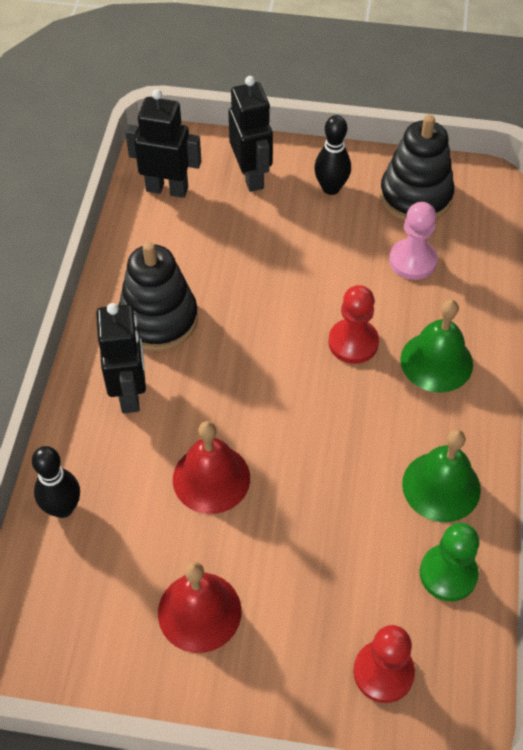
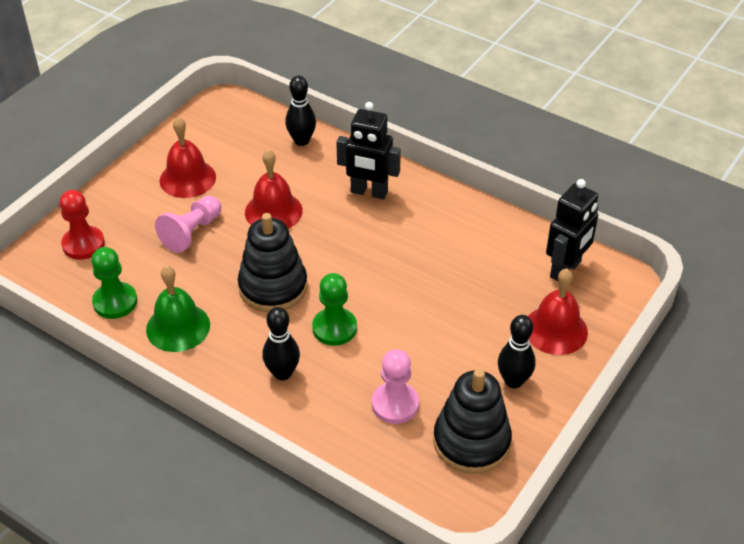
camera: 115 degrees right, 10 degrees down
black stacking toy [118,242,198,351] -> black stacking toy moved to [238,213,308,312]
black robot [229,76,273,192] -> red bell [528,269,588,355]
red pawn [328,285,379,364] -> green pawn [312,273,357,346]
green bell [400,299,473,392] -> black bowling pin [262,307,300,380]
none -> pink pawn [155,196,221,253]

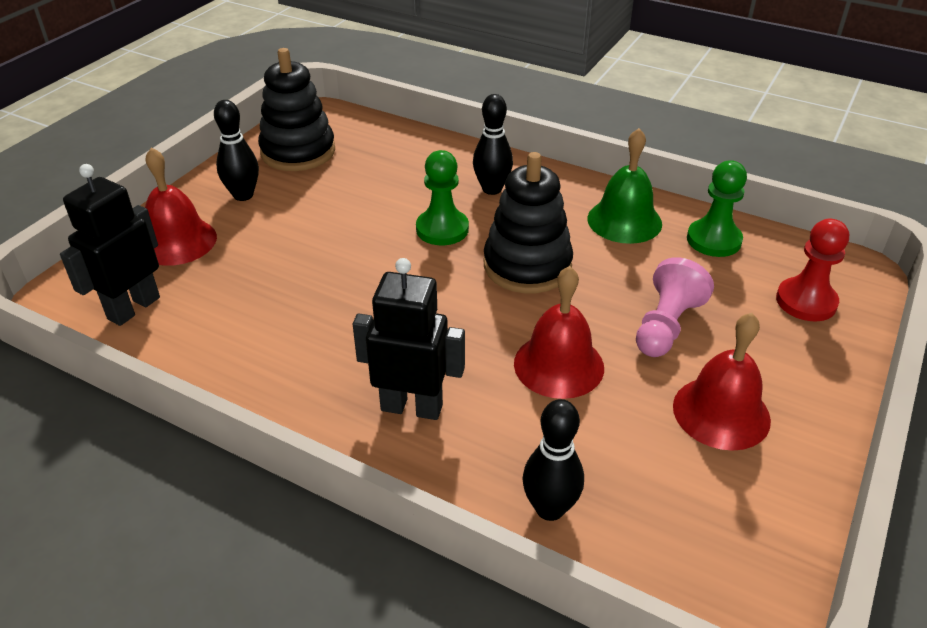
camera: 175 degrees right, 5 degrees down
pink pawn [372,349,419,424] -> none

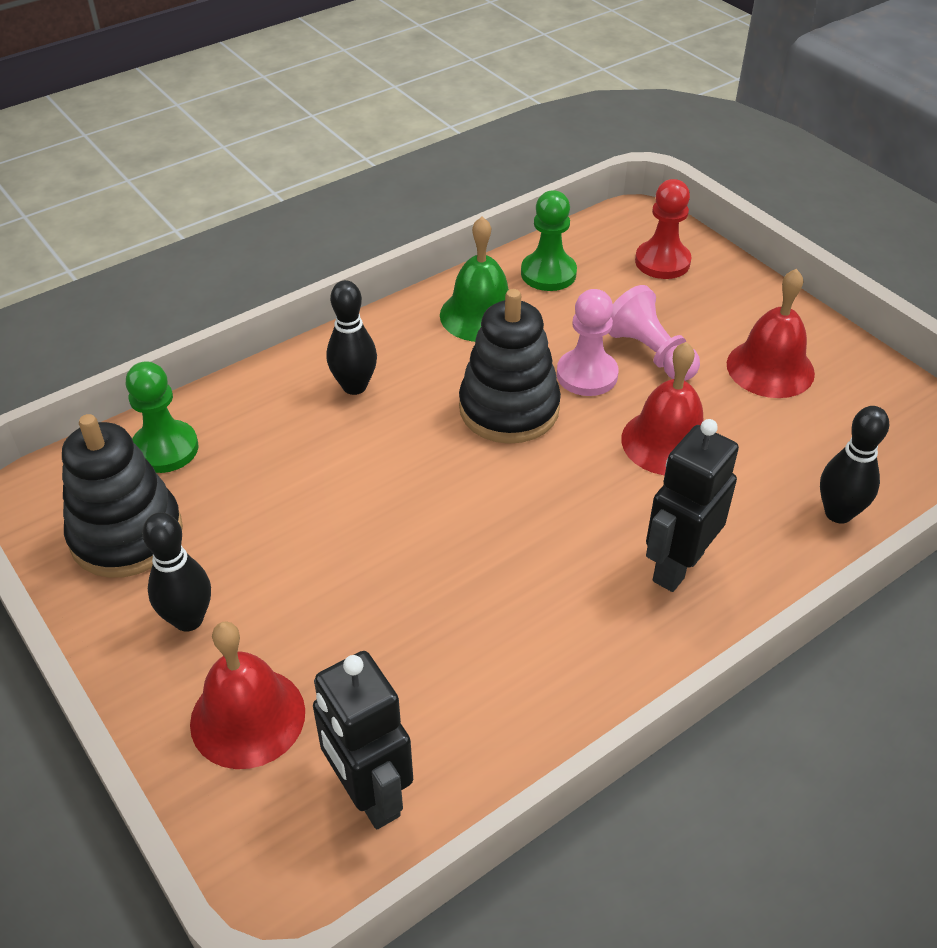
camera: 65 degrees left, 5 degrees up
green pawn [416,150,469,246] -> green pawn moved to [126,361,198,473]
none -> pink pawn [557,289,619,396]

